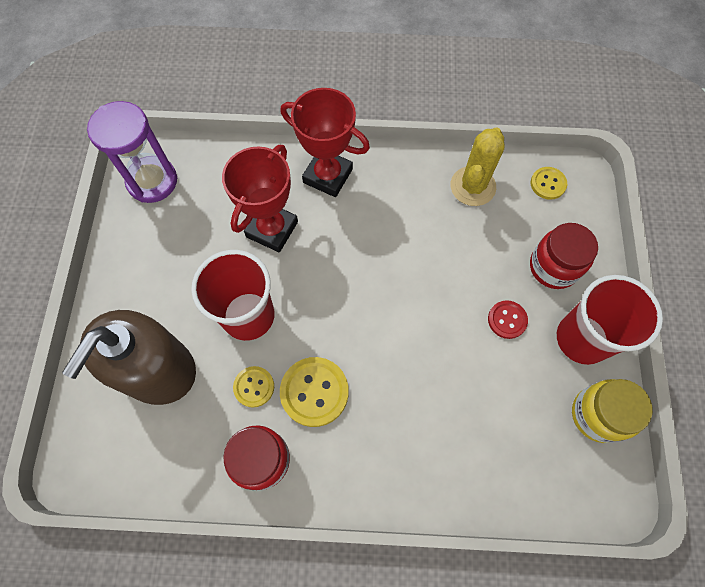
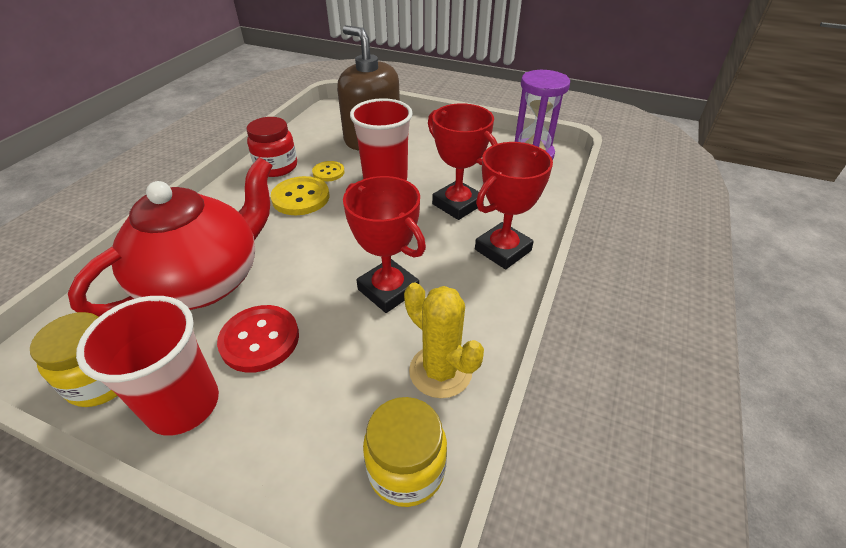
camera: 110 degrees right, 25 degrees down
red button [488,300,528,339] -> red button [217,305,299,373], size x1.68
red jar [530,223,598,289] -> none
yellow button [531,167,567,200] -> yellow jar [363,397,447,507]
none -> red teapot [68,157,273,317]
none -> red trophy [343,176,426,313]

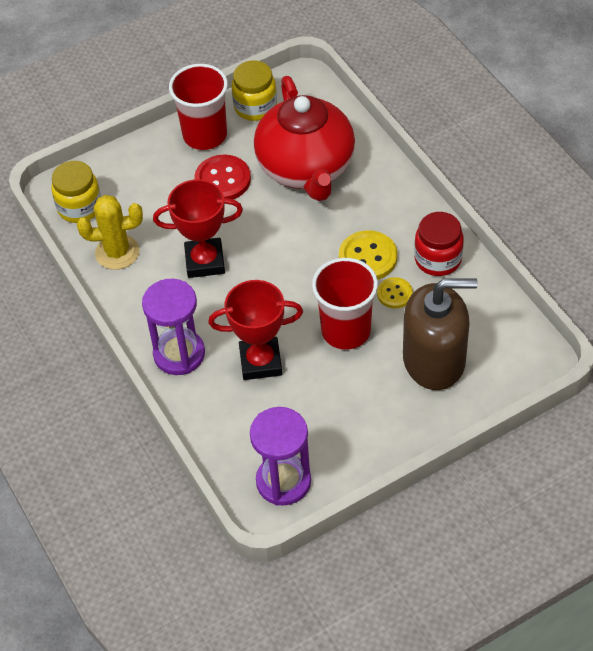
camera: 130 degrees right, 10 degrees up
red trophy [475,142,553,270] -> purple hourglass [142,279,205,375]

